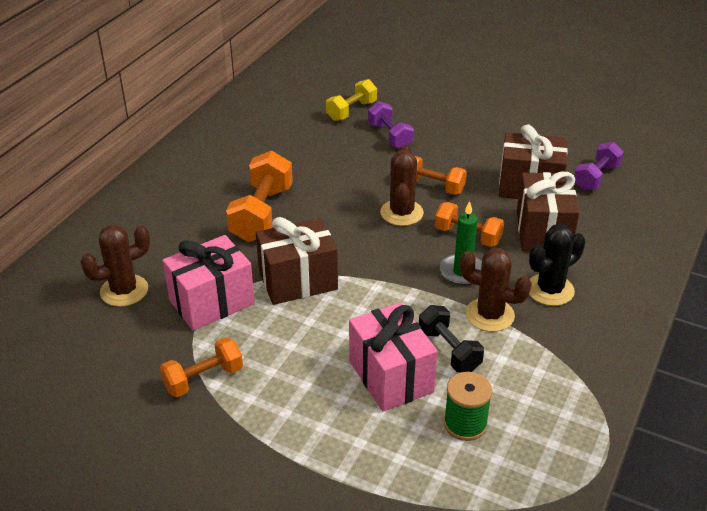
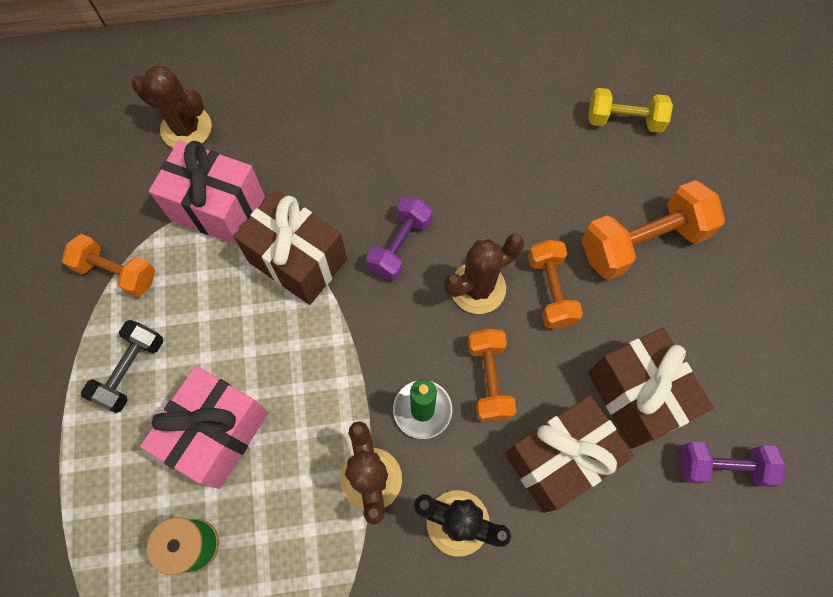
camera: 55 degrees right, 30 degrees up
orange dumbbell [226,150,293,242] -> orange dumbbell moved to [581,180,725,280]
purple dumbbell [368,101,414,149] -> purple dumbbell moved to [366,196,432,281]
black dumbbell [419,305,484,372] -> black dumbbell moved to [81,320,163,413]

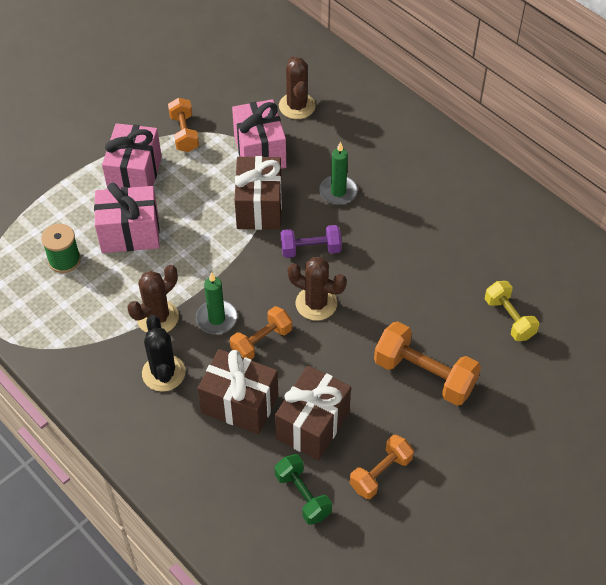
camera: 55 degrees right, 15 degrees down
black dumbbell [81,320,163,413] -> pink gift [102,123,162,189]
orange dumbbell [528,240,583,328] -> orange dumbbell moved to [350,435,414,499]
purple dumbbell [679,442,786,487] -> green dumbbell [275,454,332,525]
none -> green candle [319,141,358,205]

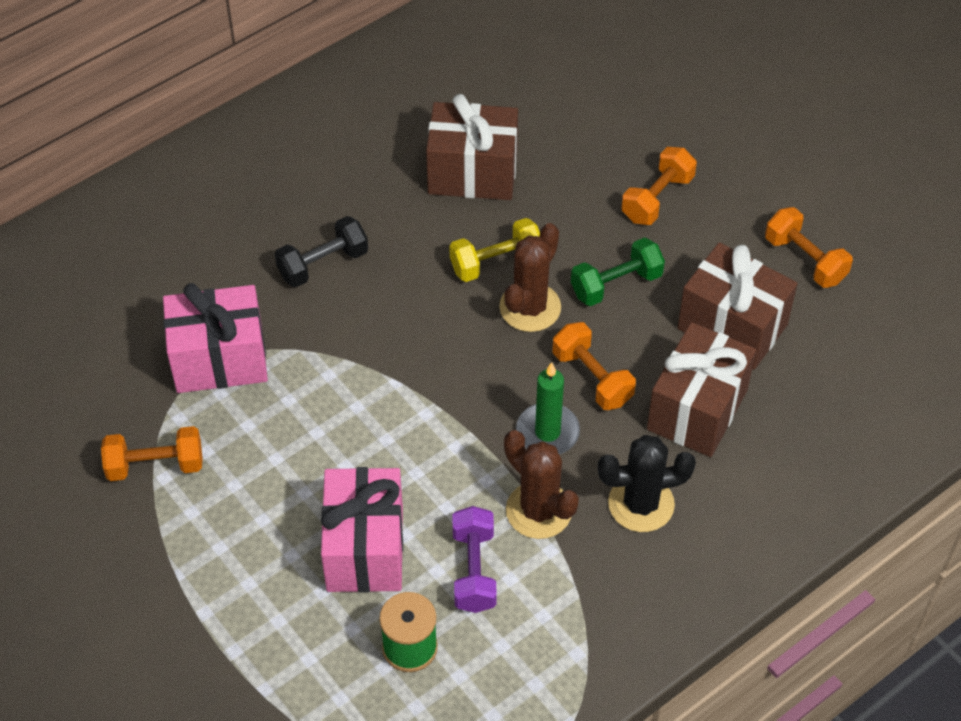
camera: 85 degrees left, 0 degrees up
pink gift [102,123,162,189] -> none
brown gift [235,156,282,230] -> brown gift moved to [426,94,518,200]
green dumbbell [275,454,332,525] -> green dumbbell moved to [571,237,665,306]
brown cactus [279,57,316,119] -> none
purple dumbbell [281,225,342,258] -> purple dumbbell moved to [452,506,497,613]
green candle [319,141,358,205] -> black dumbbell [275,216,368,287]
orange dumbbell [374,321,481,406] -> orange dumbbell [622,147,697,225], size x0.64
yellow dumbbell [485,281,540,341] -> yellow dumbbell moved to [449,218,540,282]

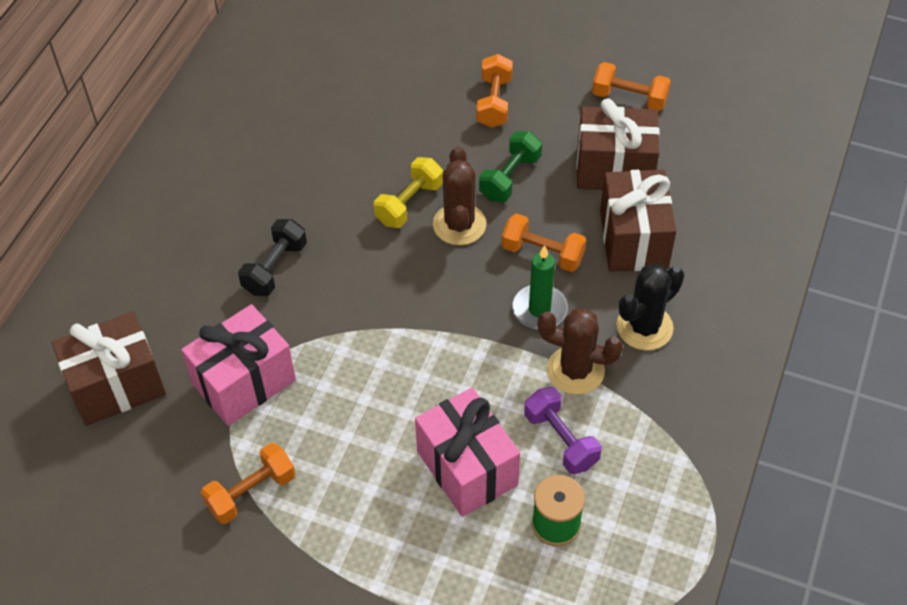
camera: 30 degrees left, 0 degrees up
brown gift [426,94,518,200] -> brown gift moved to [52,311,166,426]

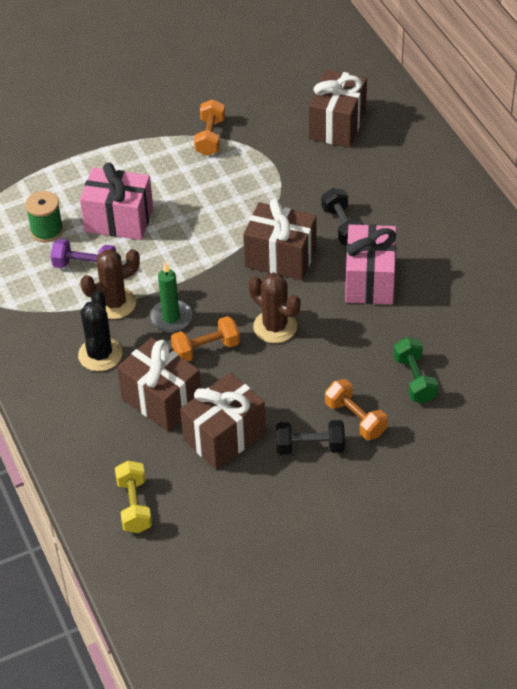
camera: 135 degrees right, 5 degrees down
pink gift [181,304,296,426] -> pink gift moved to [345,224,396,304]
yellow dumbbell [374,157,443,228] -> yellow dumbbell moved to [115,461,152,533]
green dumbbell [479,131,542,202] -> green dumbbell moved to [394,337,439,403]
orange dumbbell [592,62,671,111] -> none
none -> brown gift [243,199,317,280]
none -> black dumbbell [276,420,345,455]

